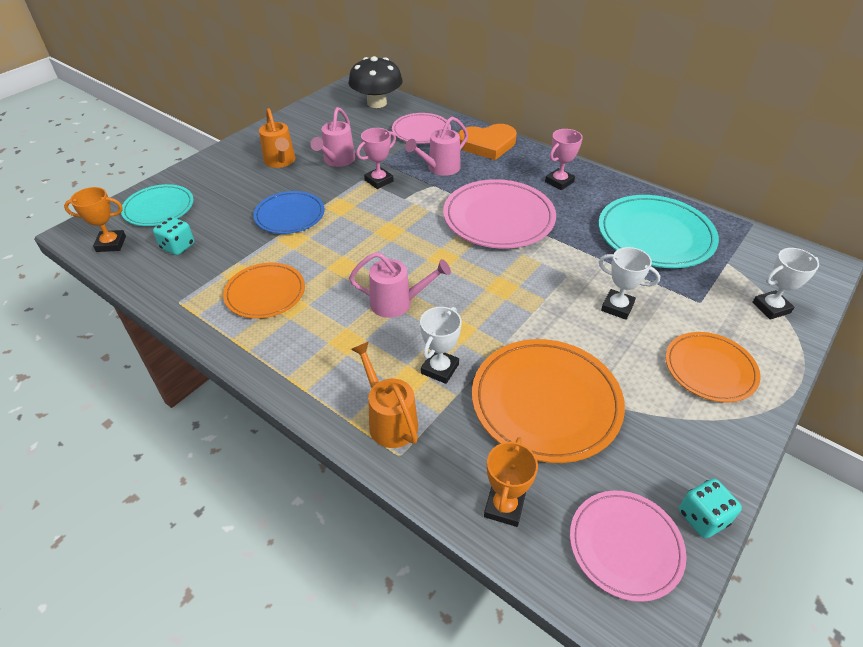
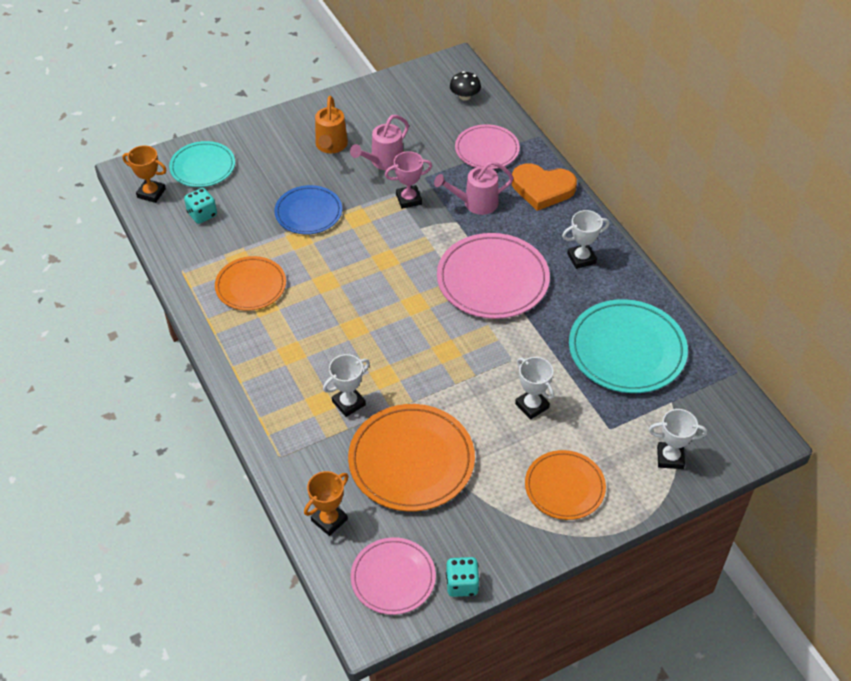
camera: 25 degrees right, 5 degrees up
black mushroom [349,56,403,108] -> black mushroom [450,71,481,101], size x0.53
pink watering can [349,252,451,318] -> none
orange watering can [351,341,418,448] -> none
pink trophy [545,129,583,190] -> white trophy [562,210,610,269]

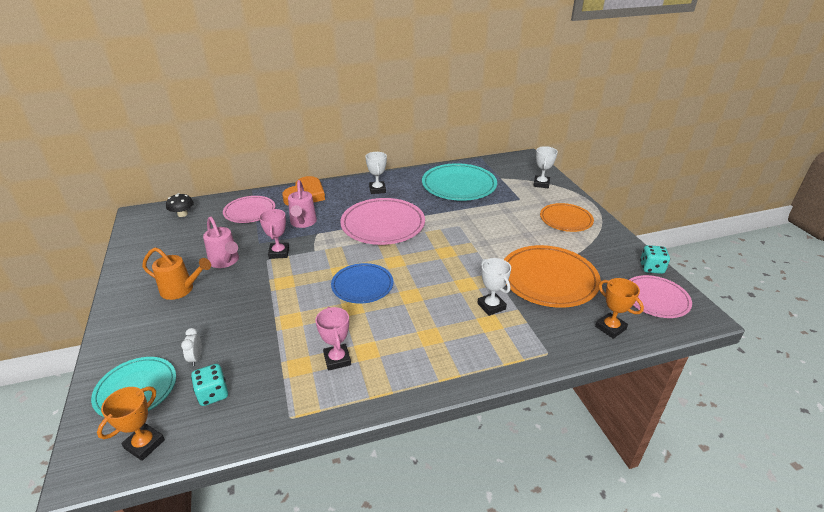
camera: 80 degrees left, 15 degrees down
orange plate [215,256,286,311] -> pink trophy [315,307,351,371]
blue plate [274,185,342,234] -> blue plate moved to [331,263,393,304]
white trophy [515,357,554,420] -> none
none -> white clock [181,328,202,366]

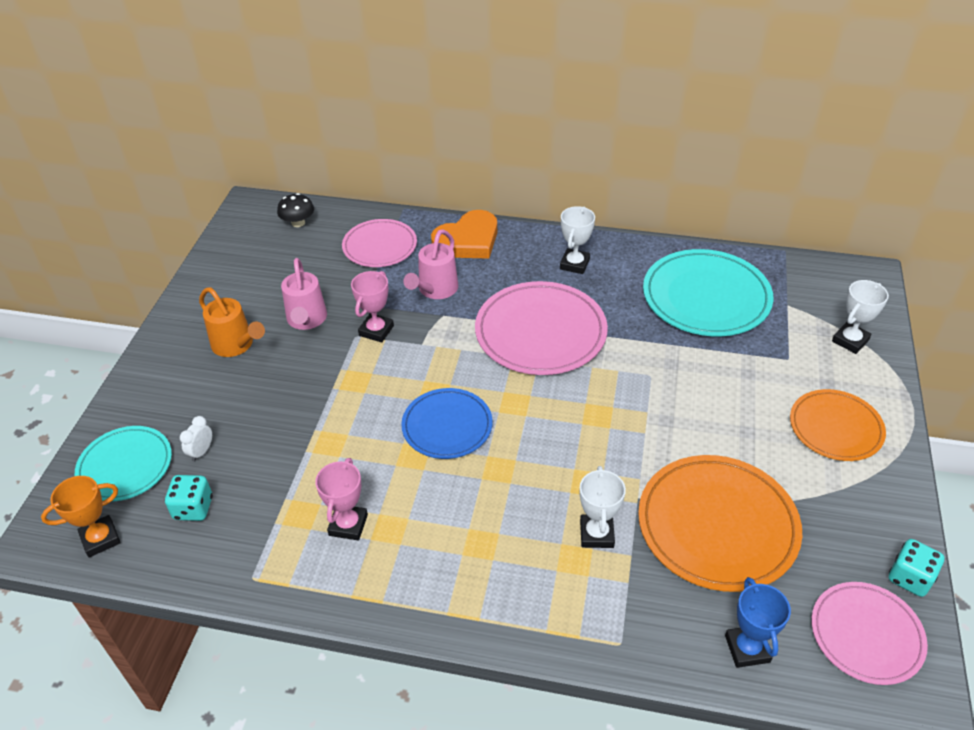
camera: 30 degrees right, 10 degrees up
orange trophy [595,278,644,339] -> blue trophy [725,577,791,668]

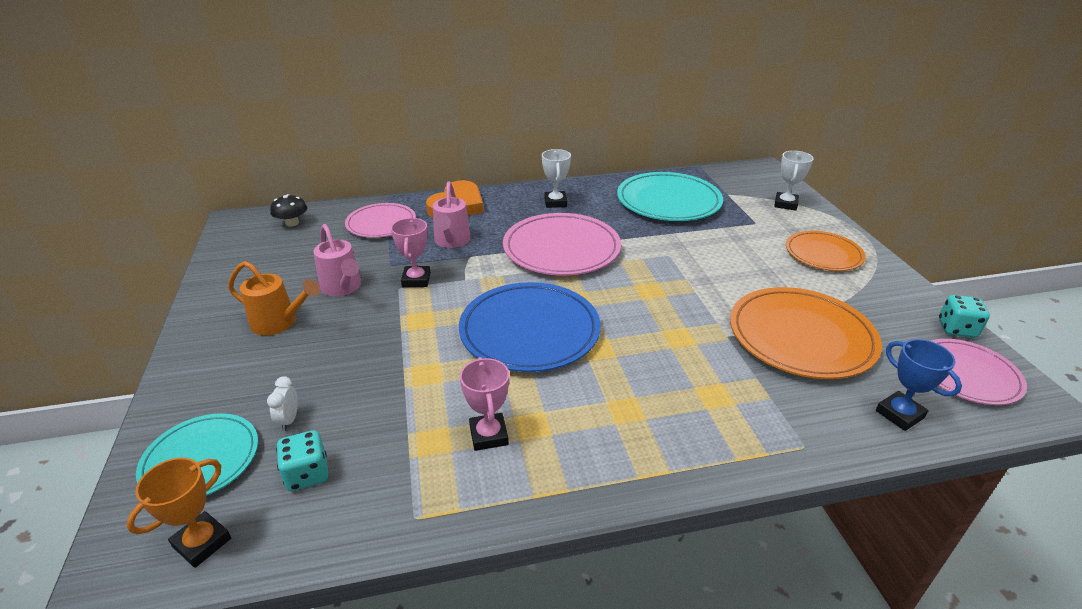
camera: 25 degrees left, 10 degrees down
blue plate [401,388,493,459] -> blue plate [459,282,601,372], size x1.59
white trophy [579,466,626,548] -> none

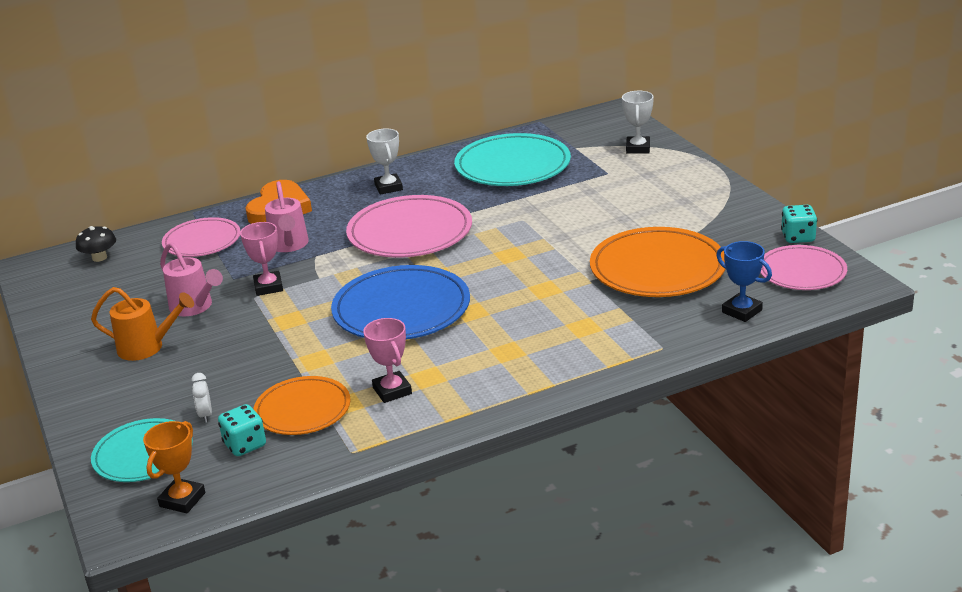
camera: 10 degrees left, 5 degrees down
orange plate [786,231,866,271] -> orange plate moved to [253,376,351,435]

